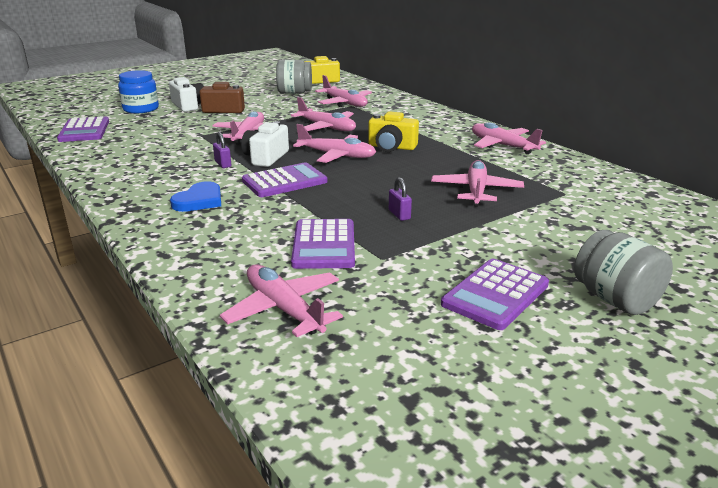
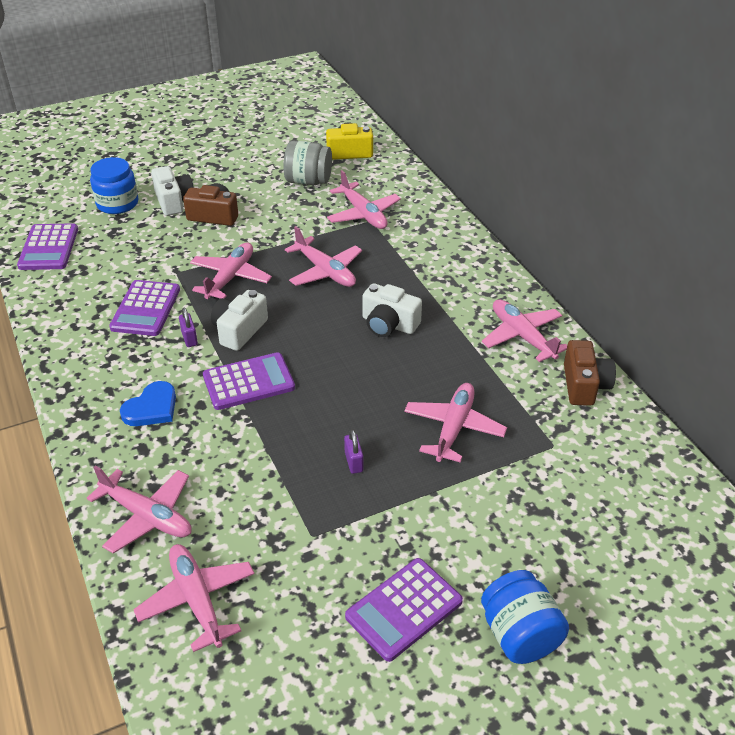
camera: 10 degrees right, 15 degrees up
purple calculator [291,219,355,269] -> purple calculator moved to [109,280,180,336]
pink plane [293,124,376,163] -> pink plane moved to [87,466,192,554]
yellow camera [368,111,419,152] -> white camera [362,283,422,337]
grey jar [574,230,673,315] -> blue jar [481,570,569,664]
none -> brown camera [564,340,616,406]

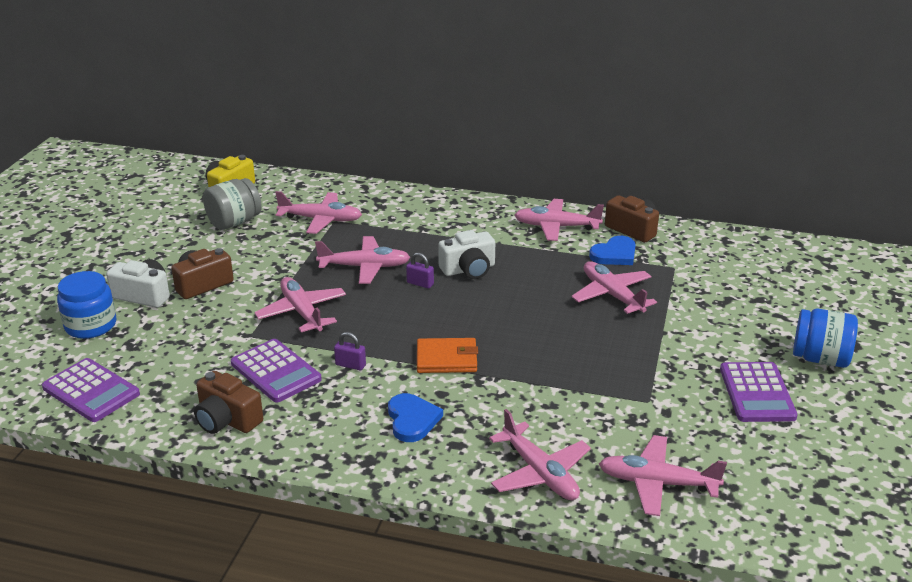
camera: 50 degrees left, 10 degrees down
pink plane [87,466,192,554] -> pink plane turned 75 degrees clockwise [489,409,591,500]
purple calculator [203,352,295,410] -> orange wallet [417,338,478,373]
white camera [211,290,268,351] -> none
purple padlock [344,429,363,474] -> purple padlock moved to [406,253,434,289]
none -> brown camera [194,371,263,434]
none -> blue heart [589,236,636,265]

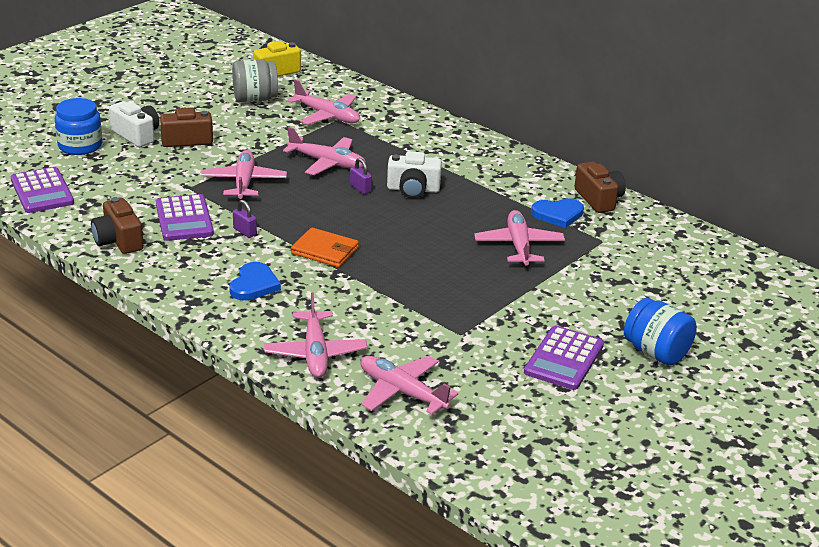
camera: 25 degrees right, 0 degrees up
pink plane [514,199,604,241] -> none

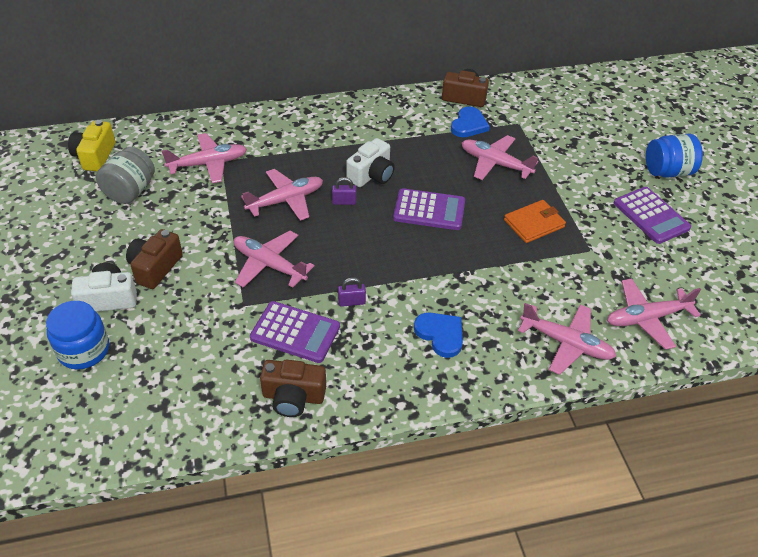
camera: 55 degrees left, 15 degrees up
purple calculator [11,167,74,213] -> purple calculator moved to [393,188,465,230]
orange wallet [291,227,359,267] -> orange wallet moved to [504,200,566,243]

